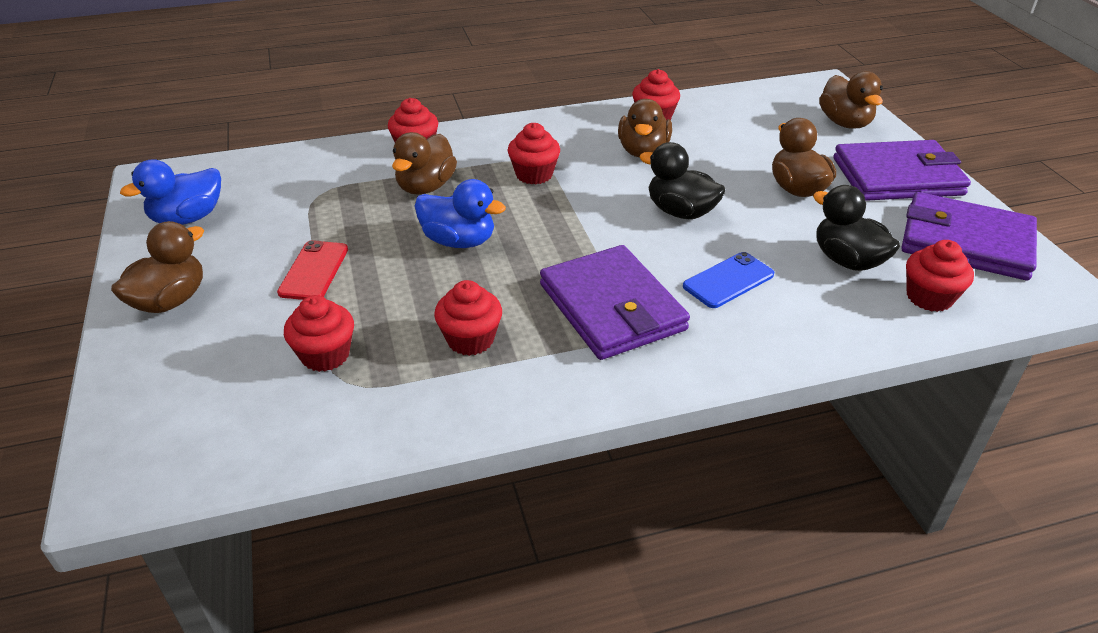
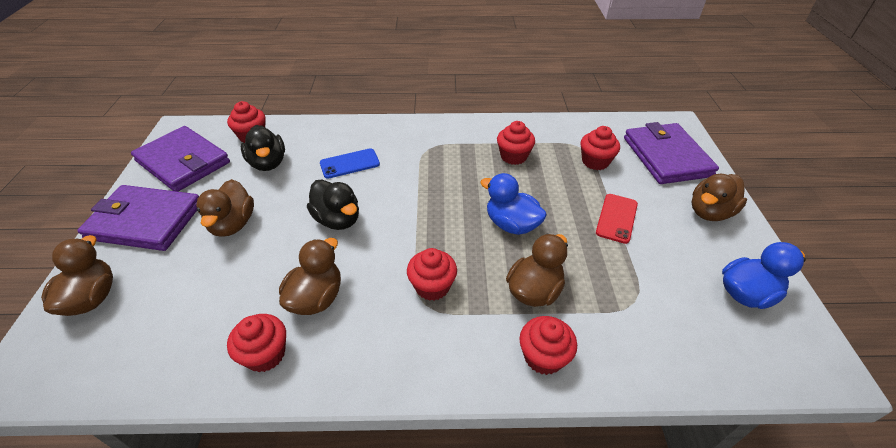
camera: 165 degrees left, 5 degrees up
purple wallet [540,245,690,360] -> purple wallet moved to [624,122,719,184]

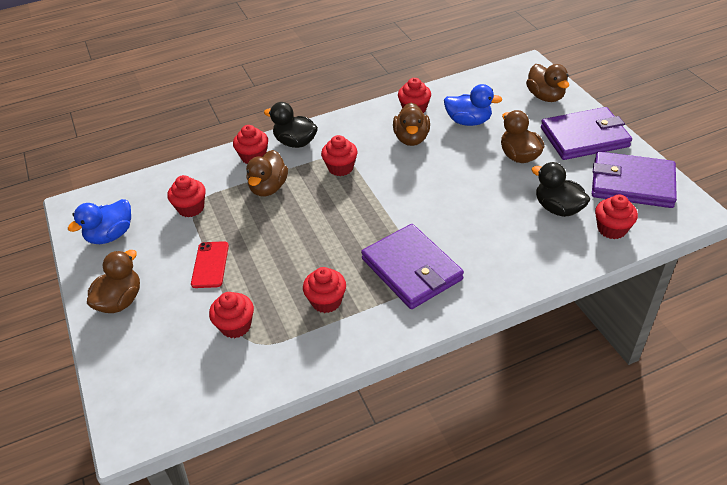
camera: 160 degrees right, 0 degrees up
black duck [307,180,359,230] -> black duck moved to [264,102,318,148]
blue phone [320,148,380,179] -> none
blue duck [480,173,547,235] -> blue duck moved to [444,84,502,126]
purple wallet [624,122,719,184] -> purple wallet moved to [361,224,464,309]
none -> red cupcake [168,175,206,217]

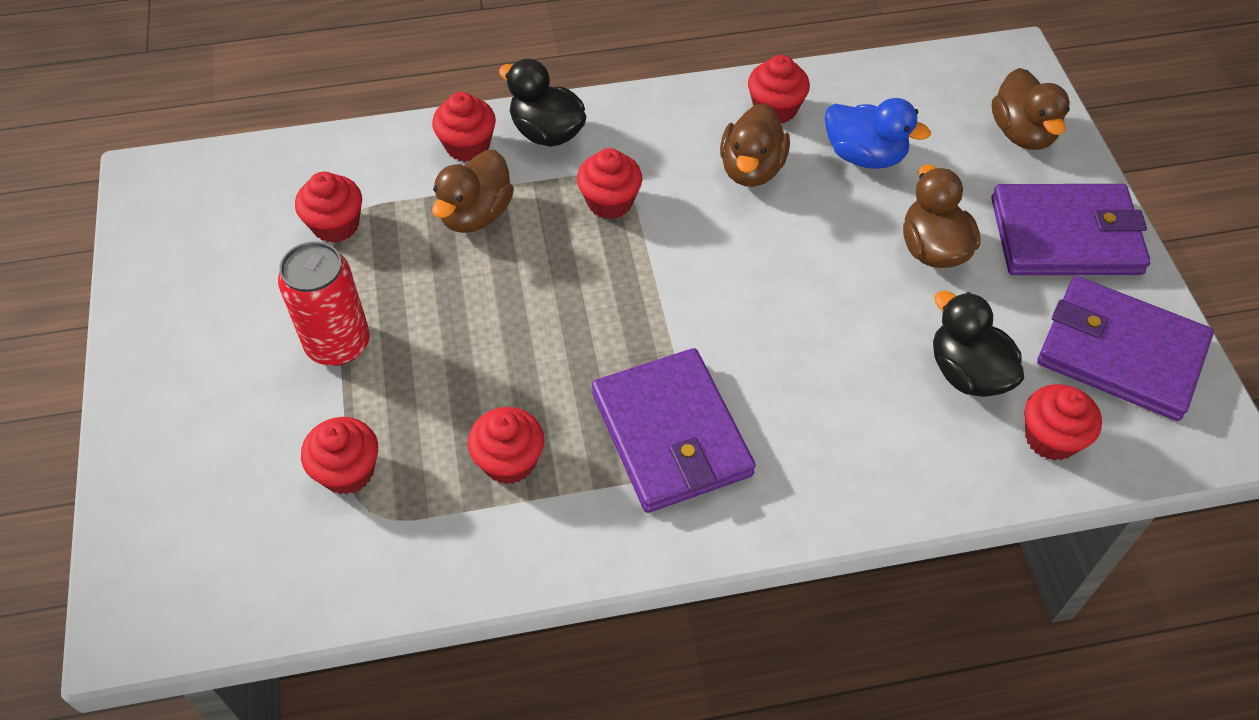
camera: 10 degrees right, 10 degrees up
blue duck [68,199,131,244] -> none
brown duck [87,250,140,313] -> none
red phone [191,241,229,288] -> red can [278,241,370,366]

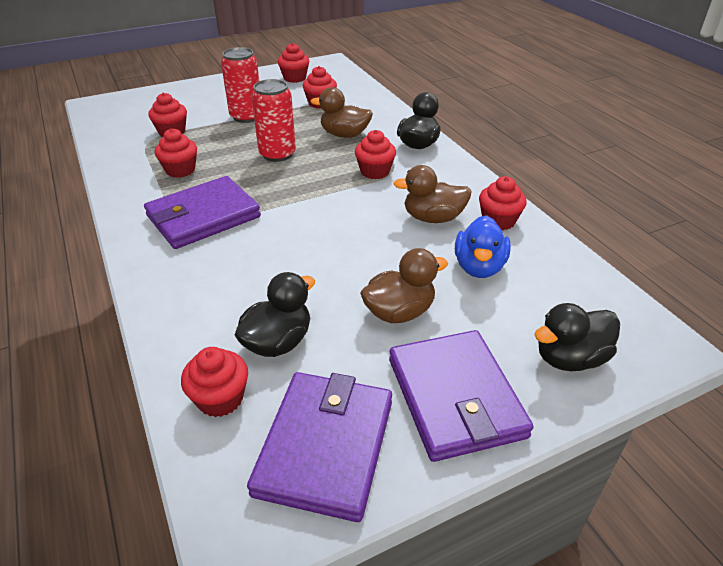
camera: 75 degrees right, 15 degrees down
red cupcake [432,92,496,162] -> red cupcake moved to [278,43,309,83]
brown duck [992,68,1070,150] -> black duck [534,303,620,371]
none -> red can [251,79,296,162]

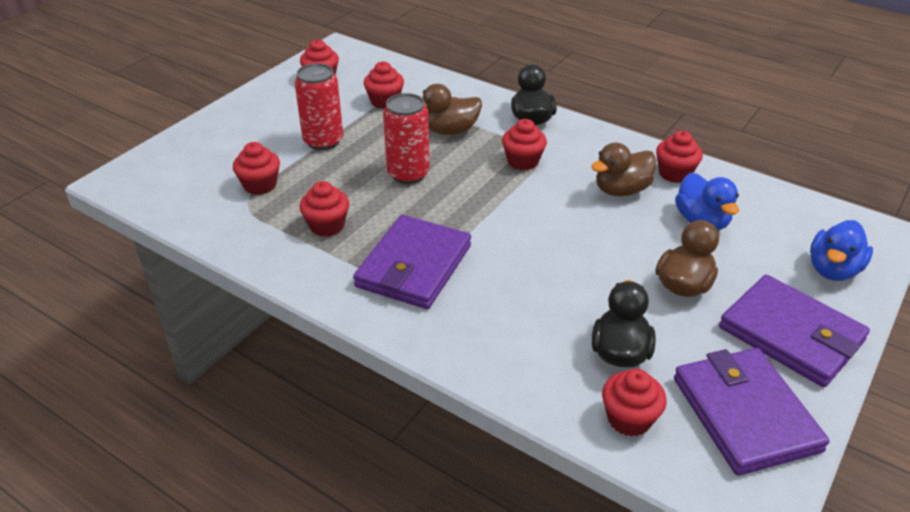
camera: 30 degrees left, 0 degrees up
black duck [534,303,620,371] -> blue duck [810,220,873,281]

